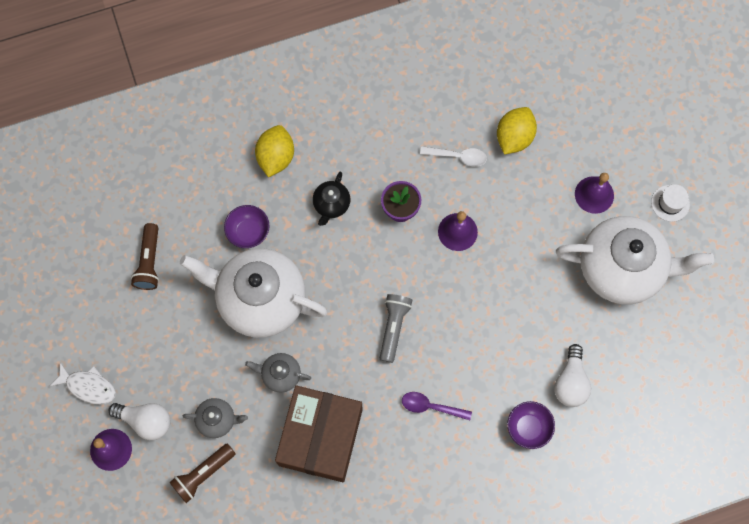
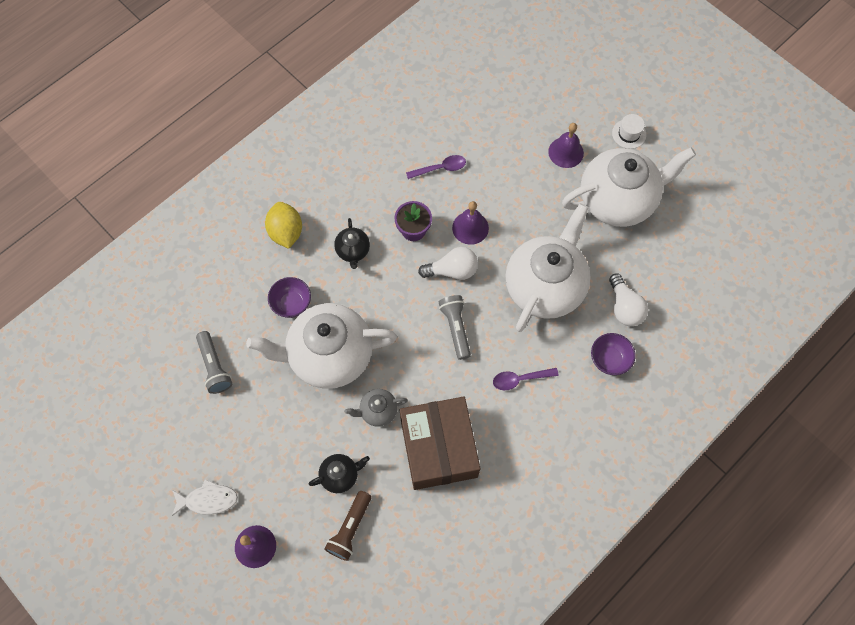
camera: 25 degrees left, 5 degrees down
white light bulb [108,403,171,440] -> white light bulb moved to [418,247,478,280]
brown flashlight [131,223,159,290] -> grey flashlight [196,331,232,394]
grey teapot [183,398,248,438] -> black teapot [309,454,370,493]
white spoon [420,146,487,167] -> purple spoon [406,155,466,179]
yellow lemon [497,107,537,155] -> none
none -> white teapot [506,203,590,332]

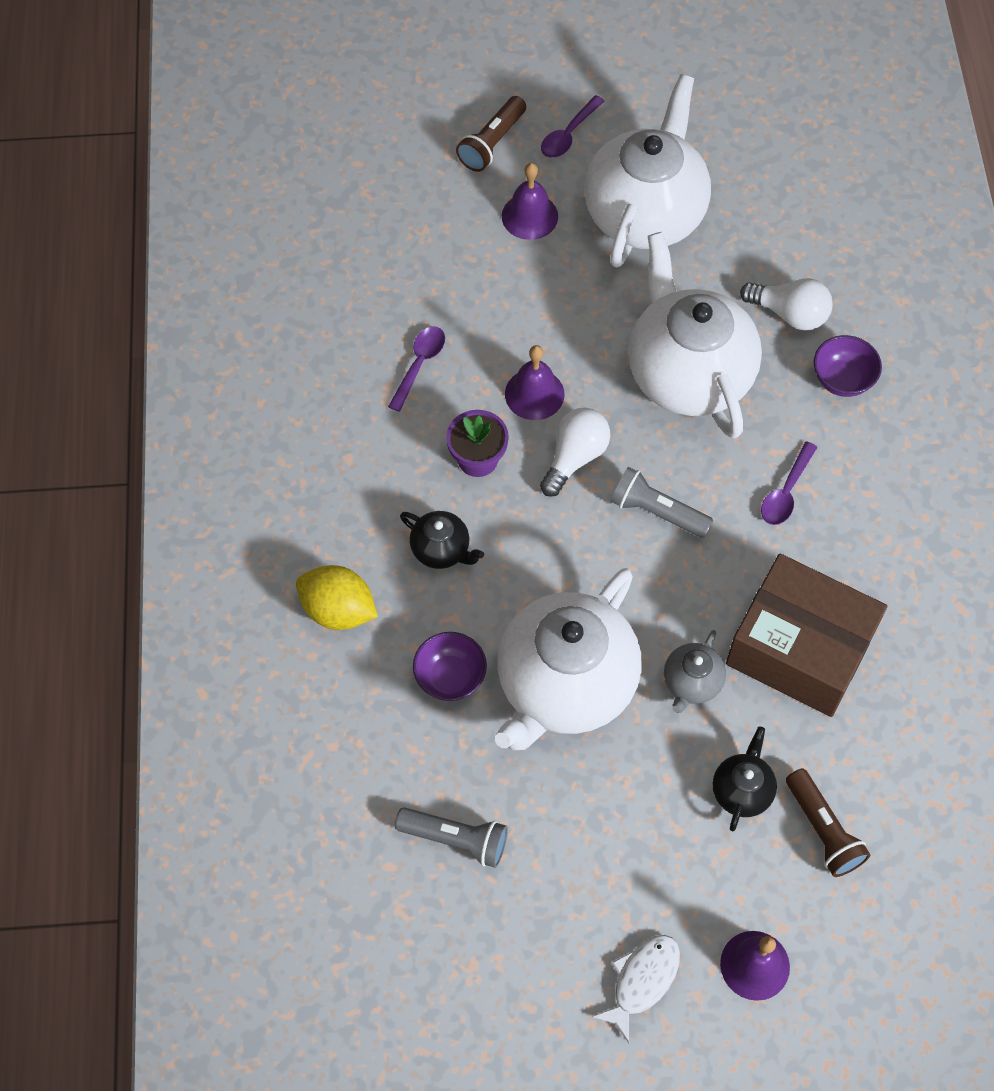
camera: 50 degrees left, 5 degrees down
white hat [612,114,646,149] -> purple spoon [541,95,604,158]
none -> brown flashlight [456,96,526,172]

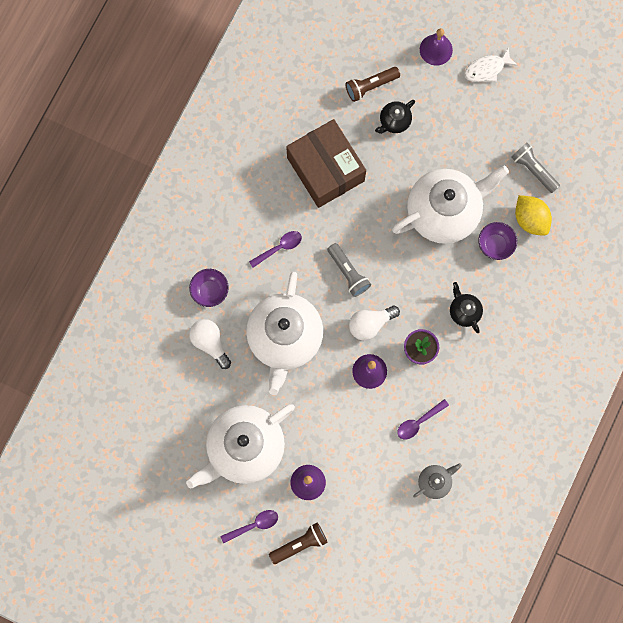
camera: 150 degrees left, 15 degrees up
yellow lemon [296,565,378,630] -> yellow lemon moved to [515,195,552,236]
grey teapot [664,630,726,713] -> grey teapot moved to [413,463,462,499]
brown flashlight [786,769,870,877] -> brown flashlight turned 120 degrees counterclockwise [345,67,400,102]

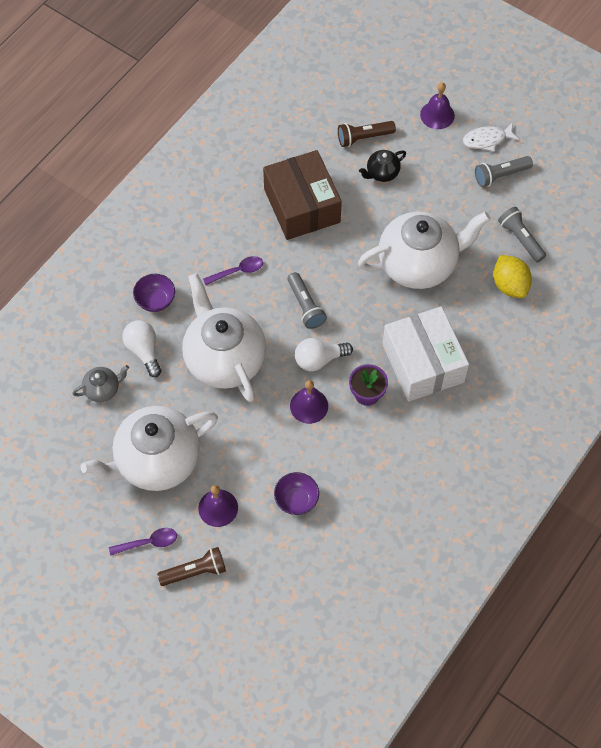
camera: 10 degrees right, 15 degrees down
white teapot [246,272,323,395] -> white teapot turned 135 degrees clockwise [182,273,266,402]
purple spoon [397,399,449,439] -> none
grey teapot [413,463,462,499] -> grey teapot moved to [72,365,129,402]
black teapot [450,282,483,333] -> white box [382,306,469,402]
purple bowl [478,222,517,260] -> purple bowl moved to [274,472,319,515]
none -> grey flashlight [475,156,533,187]

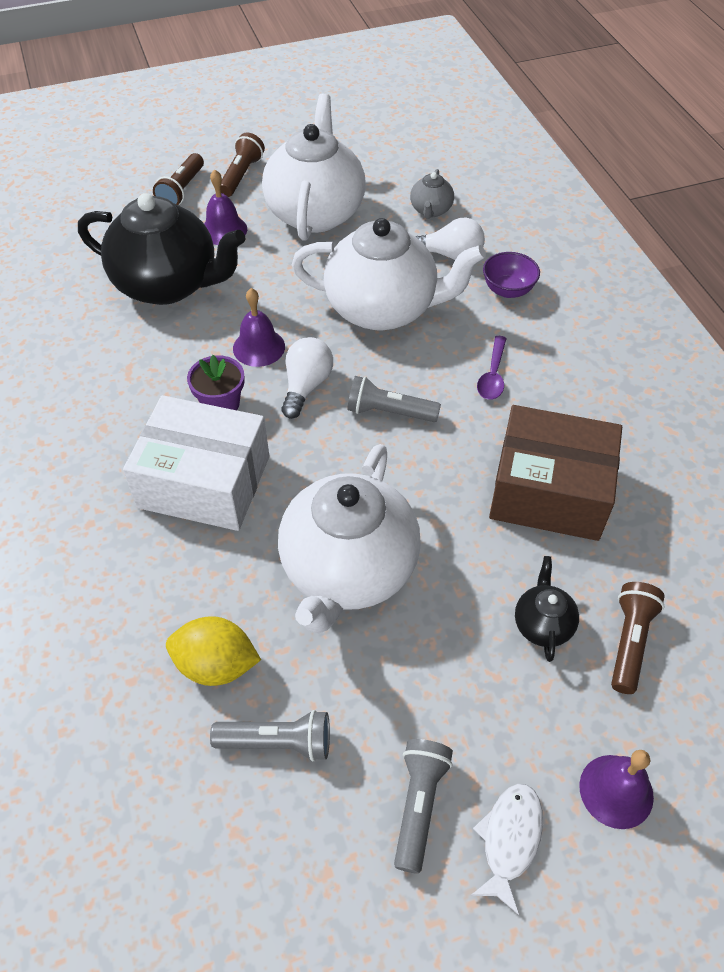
camera: 125 degrees right, 10 degrees down
purple spoon [109,528,177,556] -> brown flashlight [221,133,265,197]
purple bowl [274,472,319,515] -> black teapot [78,193,245,305]

